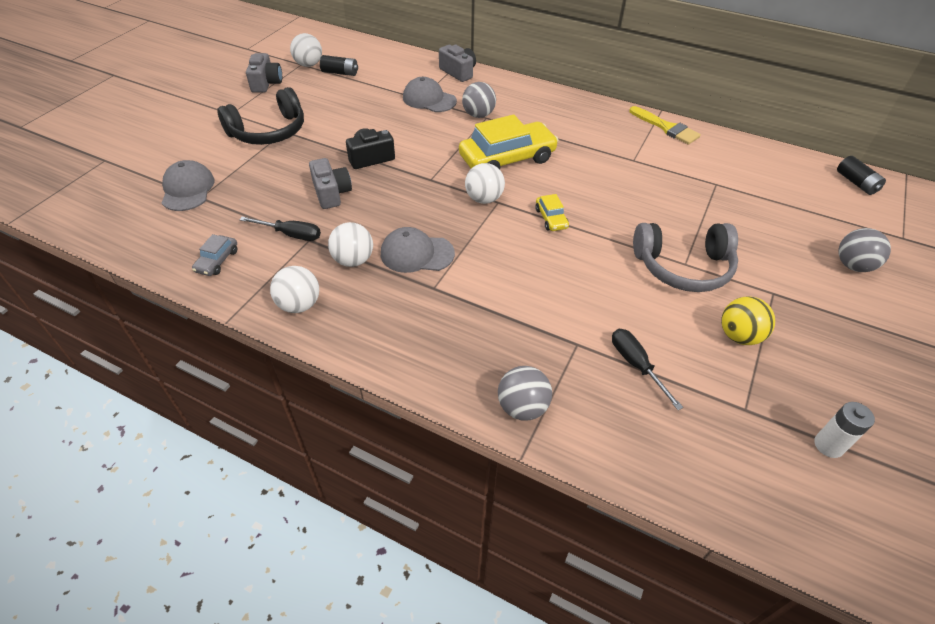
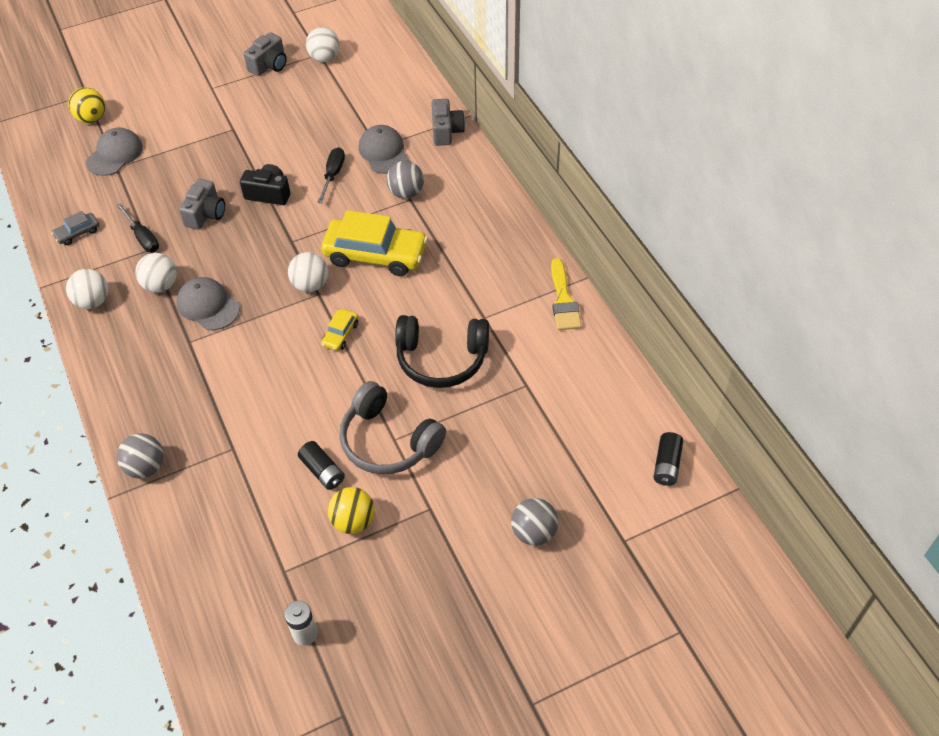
camera: 40 degrees right, 5 degrees up
black headphones [217,87,304,145] -> black headphones moved to [395,315,489,388]
black battery [320,55,358,76] -> black battery moved to [298,441,345,490]
black screwdriver [612,329,683,410] -> black screwdriver moved to [317,147,345,203]
none -> yellow ball [68,87,105,123]

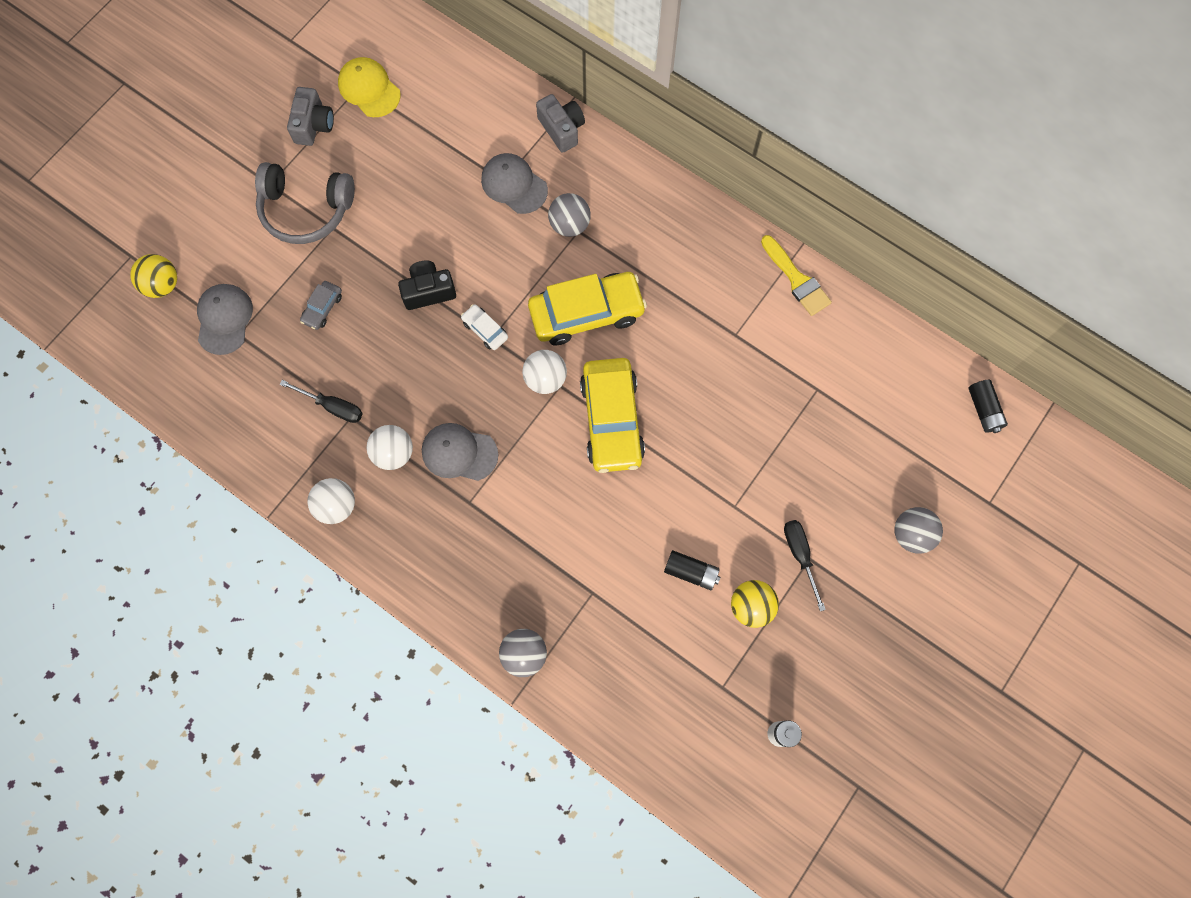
camera: 30 degrees left, 20 degrees up
grey car [51,211,99,245] -> grey car moved to [300,281,342,330]
grey camera [179,179,225,230] -> none
white ball [306,27,340,62] -> yellow cap [338,57,401,117]
black screwdriver [317,147,345,203] -> black screwdriver moved to [784,520,826,611]
yellow car [321,309,358,351] -> yellow car [580,358,645,473], size x2.22
grey headphones [340,381,446,474] -> grey headphones moved to [255,162,355,244]
black headphones [395,315,489,388] -> none
none -> white car [461,304,508,350]

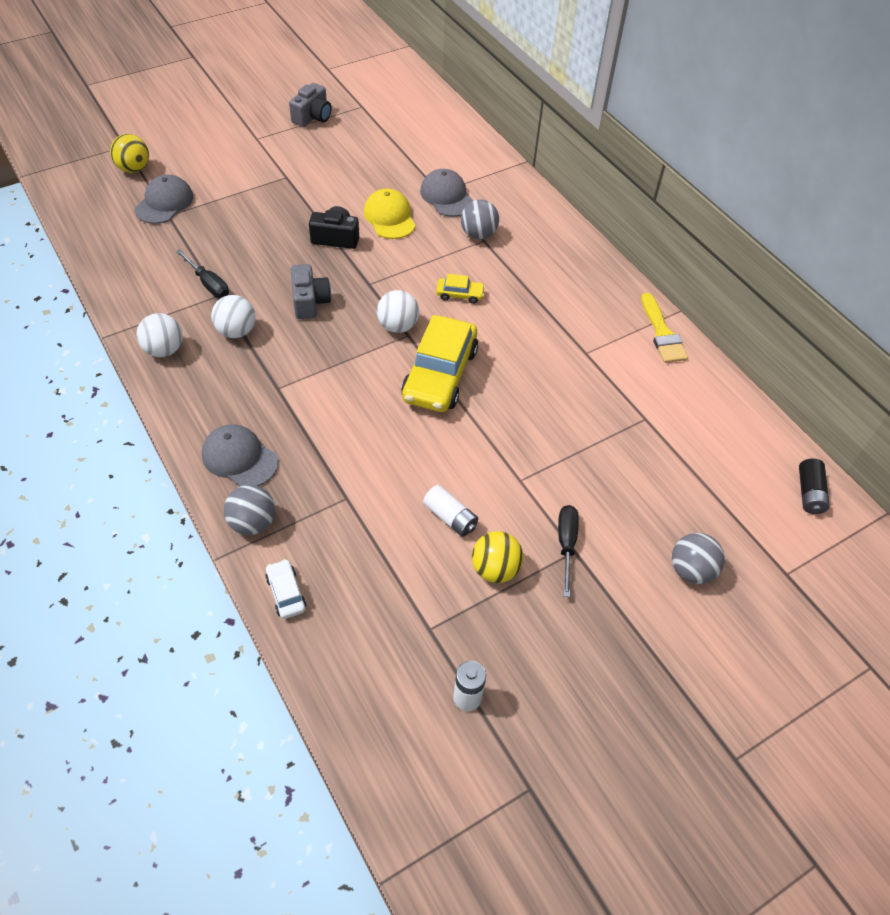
camera: 20 degrees right, 20 degrees down
grey headphones [255,162,355,244] -> none
grey car [300,281,342,330] -> none
yellow cap [338,57,401,117] -> yellow cap moved to [364,189,416,239]
grey cap [422,423,498,481] -> grey cap moved to [202,424,278,486]
white car [461,304,508,350] -> white car moved to [265,559,306,619]
yellow car [528,272,647,345] -> yellow car [436,274,485,304], size x0.45
grey camera [536,94,585,153] -> grey camera moved to [291,264,331,319]
black battery [664,550,720,590] -> white battery [423,485,478,537]

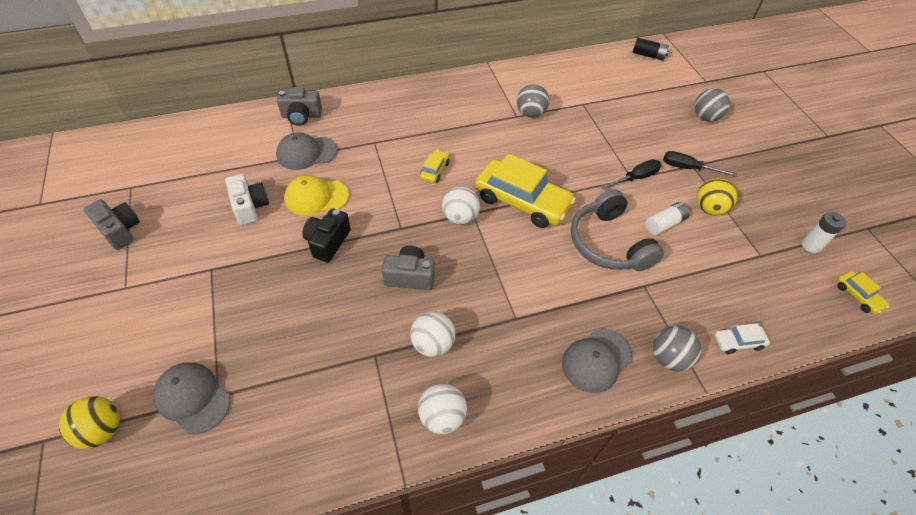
camera: 75 degrees left, 0 degrees up
black screwdriver [176,250,229,298] -> black screwdriver moved to [601,159,661,190]
grey ball [461,199,499,239] -> grey ball moved to [517,84,549,118]
yellow brush [641,293,688,363] -> none
none -> white camera [225,174,269,225]
none -> grey camera [277,87,322,126]
none -> grey headphones [571,189,664,271]
none -> yellow car [837,271,889,314]

